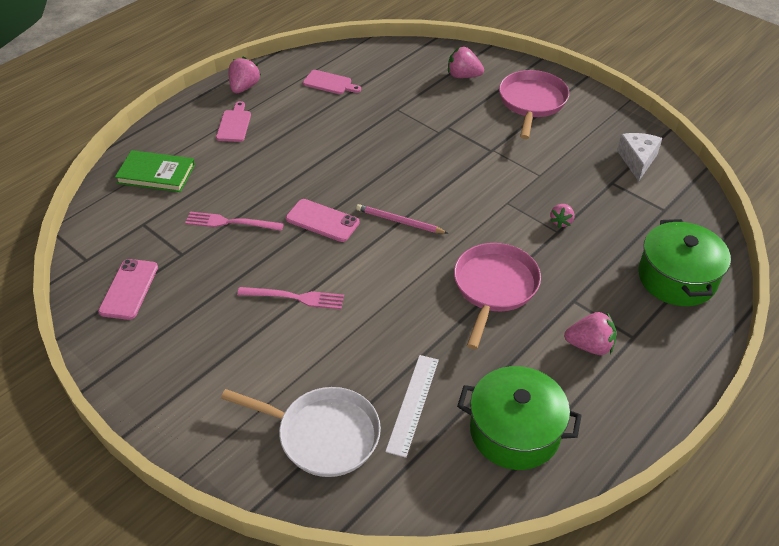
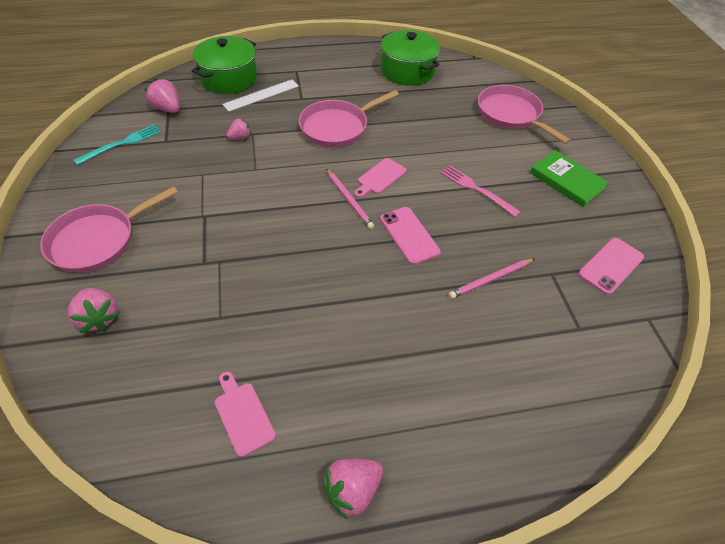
camera: 145 degrees left, 5 degrees up
green book [115,150,195,192] -> green book moved to [530,150,609,207]
pink fork [185,212,284,231] -> pink pencil [449,258,535,299]
pink cutting board [216,101,251,142] -> pink cutting board moved to [354,158,407,198]
white pan [221,387,381,477] -> pink pan [478,85,571,144]
white ruler [385,355,439,458] -> white ruler moved to [222,80,299,112]
pink strawberry [564,312,617,355] -> pink strawberry moved to [145,78,180,113]
white cheese [617,133,662,181] -> turquoise fork [74,125,161,165]

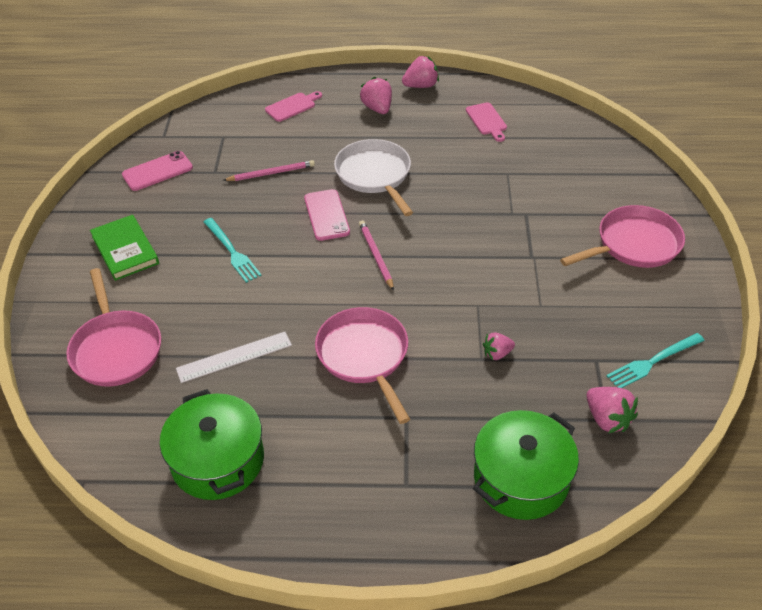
camera: 165 degrees left, 5 degrees down
pink strawberry [68,288,119,333] -> pink strawberry moved to [360,77,392,114]
white ruler [222,80,299,112] -> white ruler moved to [176,332,292,383]
pink pan [299,90,399,147] -> pink pan turned 90 degrees counterclockwise [315,307,410,424]
pink cutting board [354,158,407,198] -> pink cutting board moved to [265,91,322,122]
pink fork [441,166,521,217] -> turquoise fork [204,218,262,283]
none -> white pan [334,139,413,216]

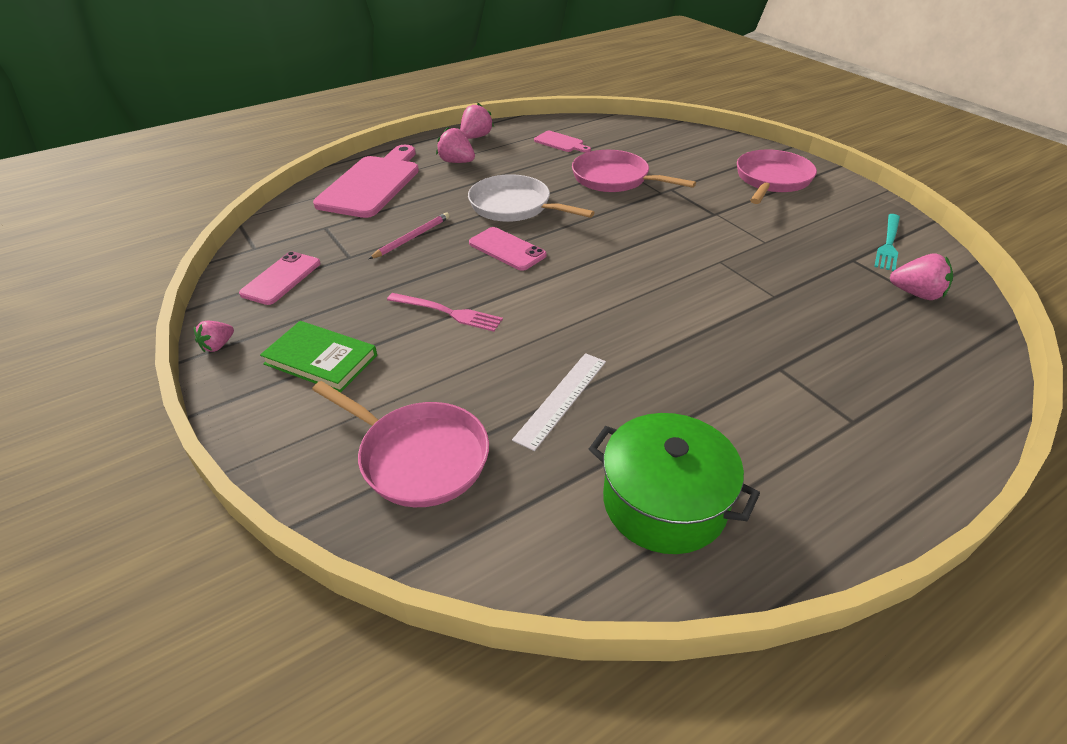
camera: 35 degrees left, 5 degrees down
turquoise fork [204,218,262,283] -> pink fork [387,293,503,332]
pink cutting board [265,91,322,122] -> pink cutting board [313,145,419,218], size x2.18
pink pan [315,307,410,424] -> pink pan moved to [572,150,696,192]
pink pencil [359,220,394,291] -> none
green pot [473,410,579,520] -> none
pink strawberry [483,333,515,360] -> pink strawberry moved to [194,321,234,352]

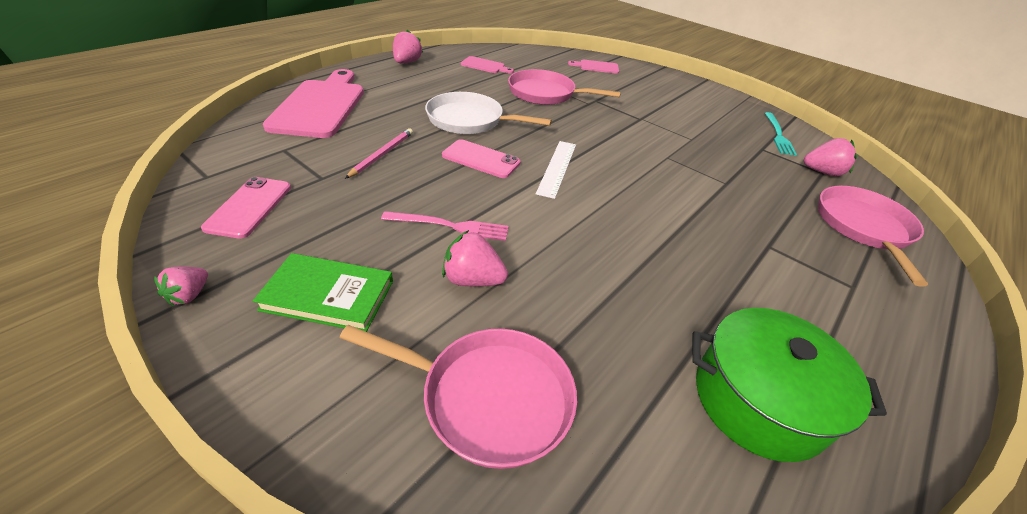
camera: 20 degrees left, 0 degrees up
pink strawberry [436,127,475,163] -> pink strawberry moved to [442,230,508,286]
white ruler [512,353,606,451] -> white ruler moved to [536,141,576,199]
pink pan [737,150,817,204] -> pink pan moved to [818,186,928,287]
none -> pink cutting board [568,60,619,74]

